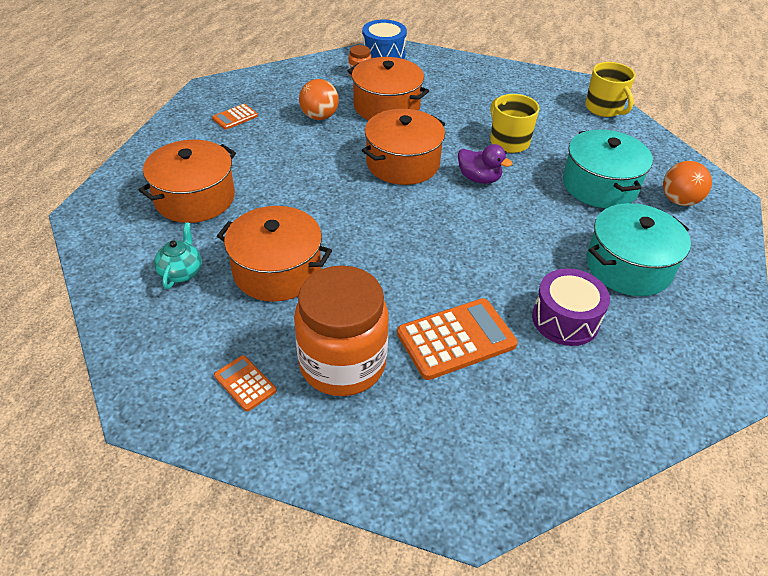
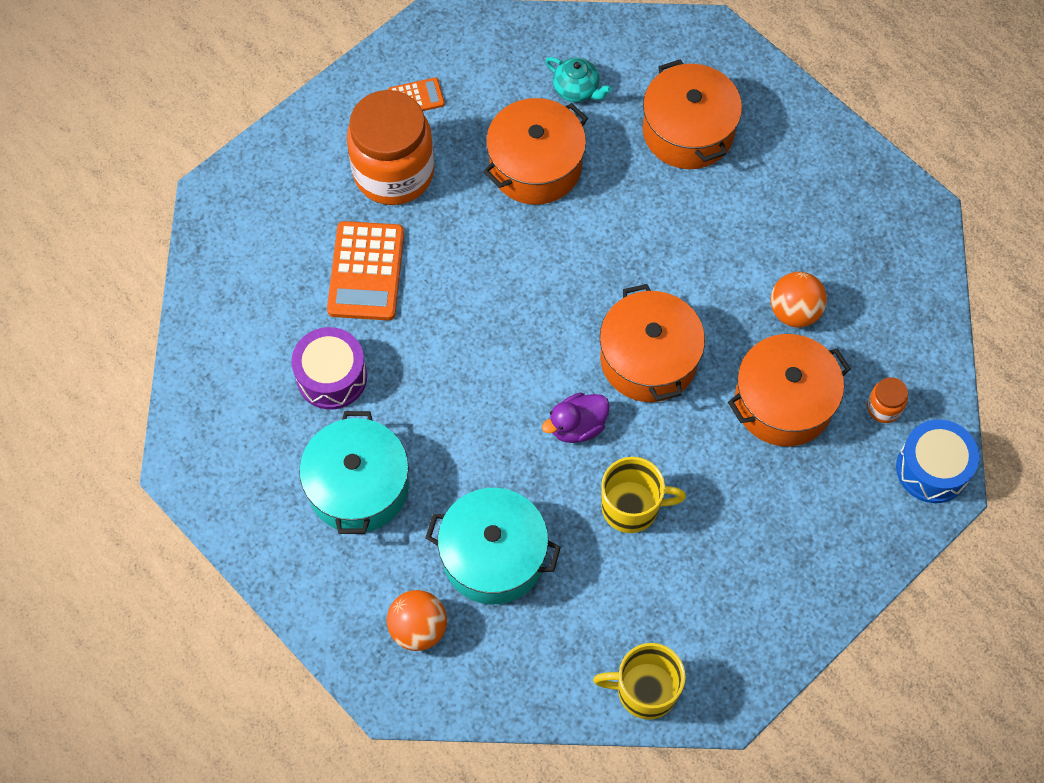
camera: 120 degrees right, 20 degrees up
orange calculator [212,104,258,130] -> none

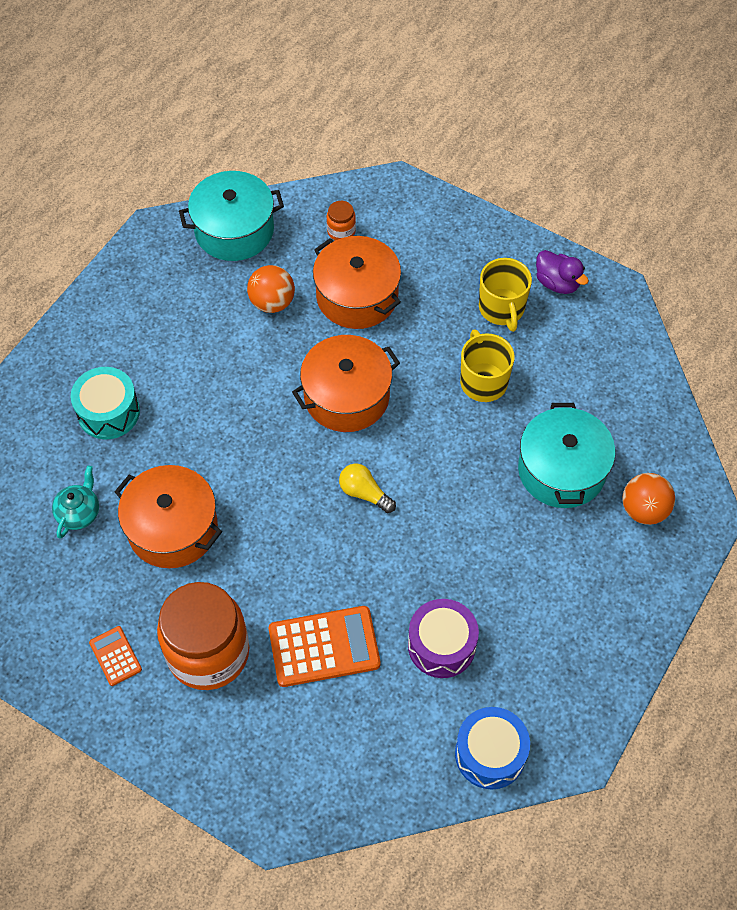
camera: 105 degrees left, 5 degrees down
turquoise pot [299,411,409,534] -> turquoise pot moved to [179,171,284,261]
purple duck [542,393,610,443] -> purple duck moved to [536,250,589,294]
yellow mug [593,643,686,720] -> yellow mug moved to [479,258,532,332]
orange pot [643,59,742,169] -> turquoise drum [71,367,140,439]
blue drum [896,419,979,503] -> blue drum moved to [455,707,530,789]
none -> yellow light bulb [339,463,396,513]

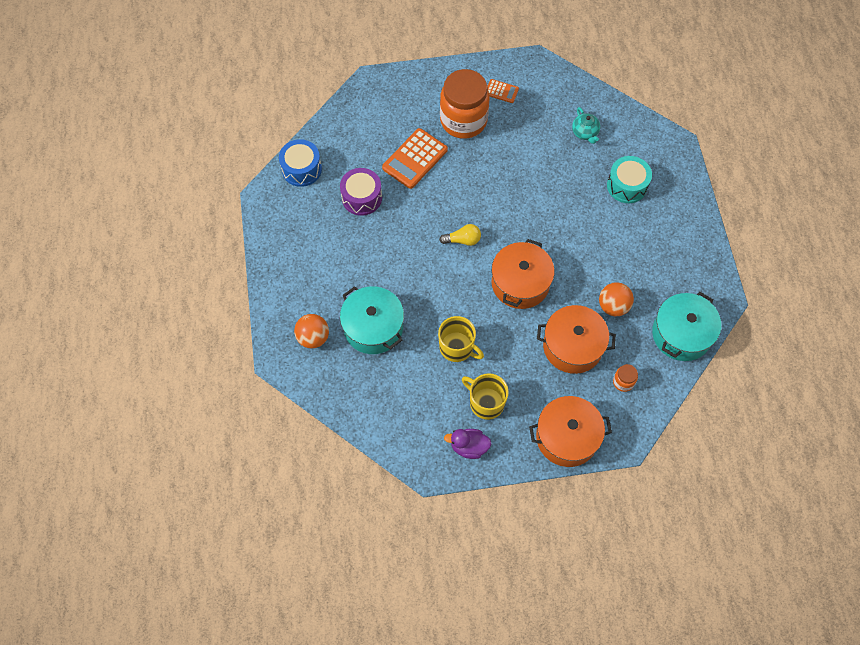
camera: 140 degrees right, 5 degrees up
orange pot [115,465,222,568] -> orange pot moved to [529,396,612,467]

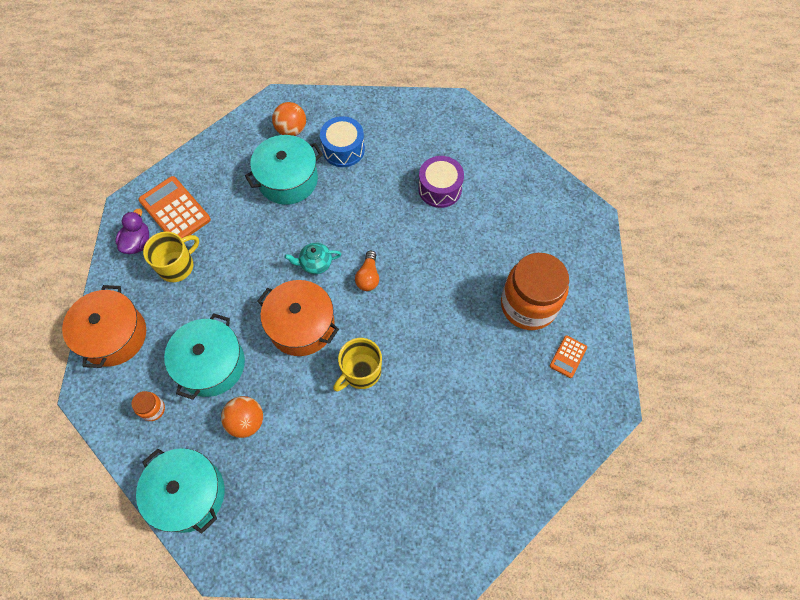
camera: 100 degrees right, 0 degrees up
blue drum [279,139,322,187] -> blue drum moved to [320,116,365,167]
orange calculator [382,128,448,189] -> orange calculator moved to [139,176,211,238]
yellow mug [438,316,484,362] -> yellow mug moved to [333,338,382,392]
yellow light bulb [439,224,481,246] -> orange light bulb [355,251,379,291]
orange pot [537,305,616,374] -> turquoise pot [164,313,245,400]
turquoise teapot [572,107,600,144] -> turquoise teapot moved to [284,243,341,274]
turquoise drum [607,156,652,203] -> none

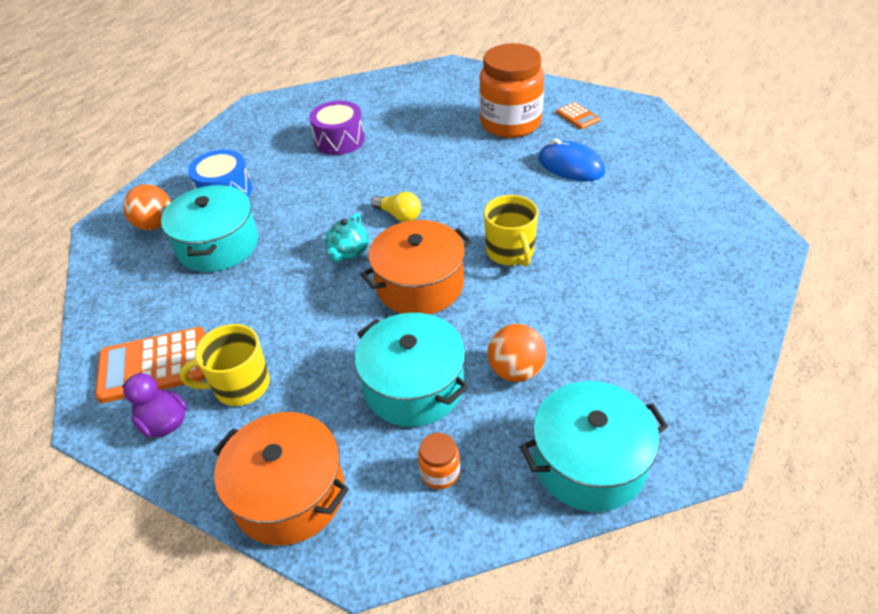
camera: 60 degrees left, 20 degrees down
yellow mug [143,231,199,282] -> yellow mug turned 90 degrees counterclockwise [180,324,270,406]
orange light bulb [355,251,379,291] -> yellow light bulb [371,192,421,222]
none -> blue mouse [538,139,605,181]

